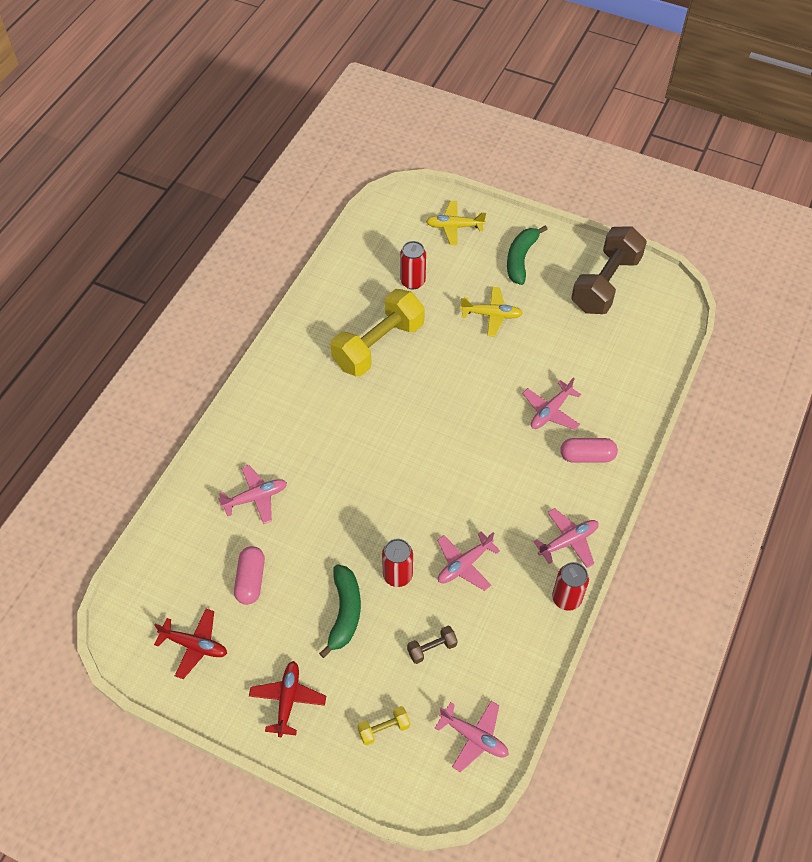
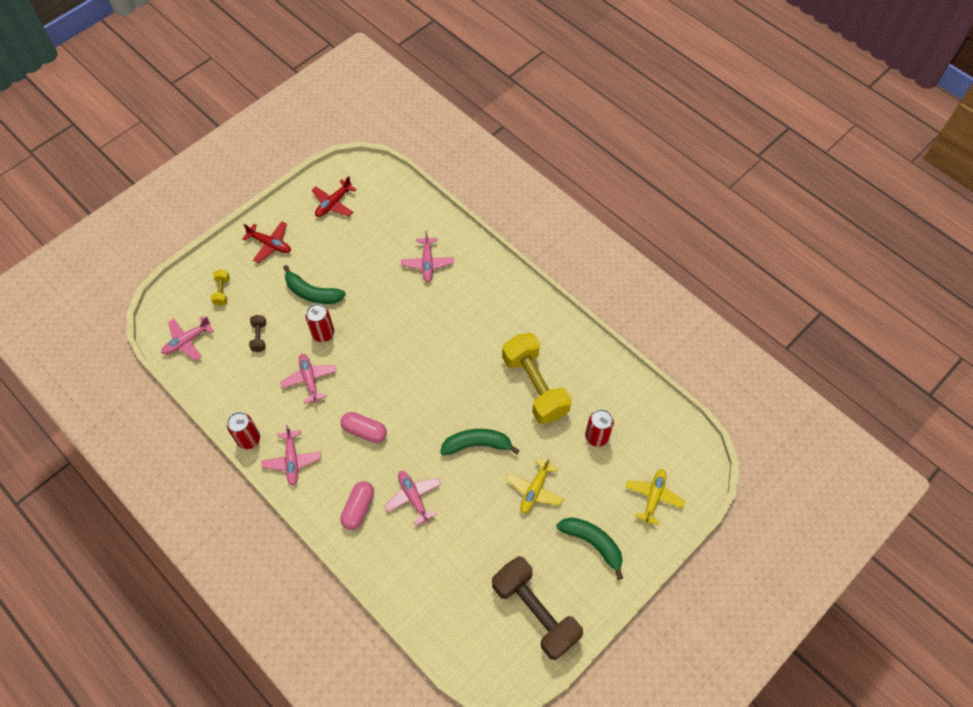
camera: 110 degrees right, 5 degrees up
pink capsule [234,546,265,605] -> pink capsule moved to [341,412,387,443]
none -> green banana [440,429,520,455]

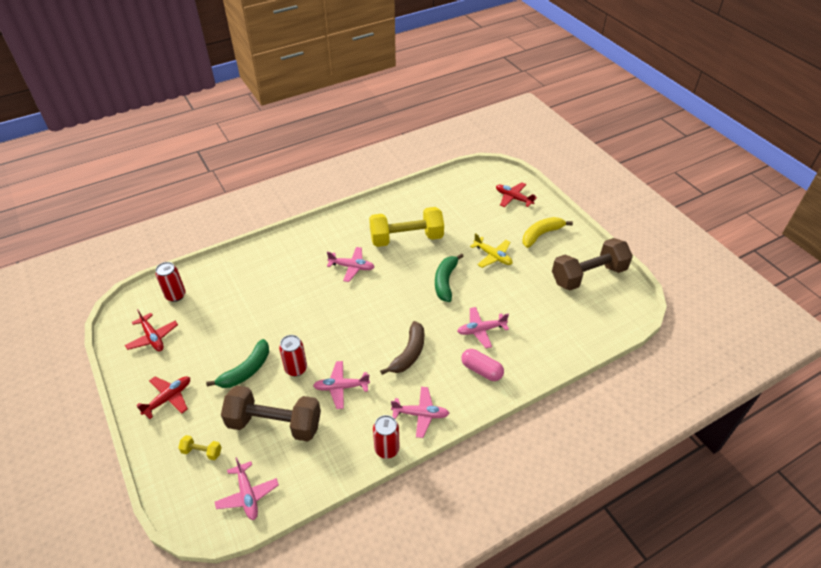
camera: 75 degrees left, 15 degrees down
brown dumbbell [249,315,266,352] -> brown dumbbell [221,385,321,442], size x2.40
pink capsule [341,412,387,443] -> brown banana [380,321,424,375]
pink plane [401,230,454,282] -> pink plane moved to [327,247,375,282]
green banana [557,517,623,580] -> yellow banana [522,217,573,248]
red can [585,409,614,447] -> red can moved to [156,262,186,302]
yellow plane [625,469,685,525] -> red plane [496,182,537,208]

